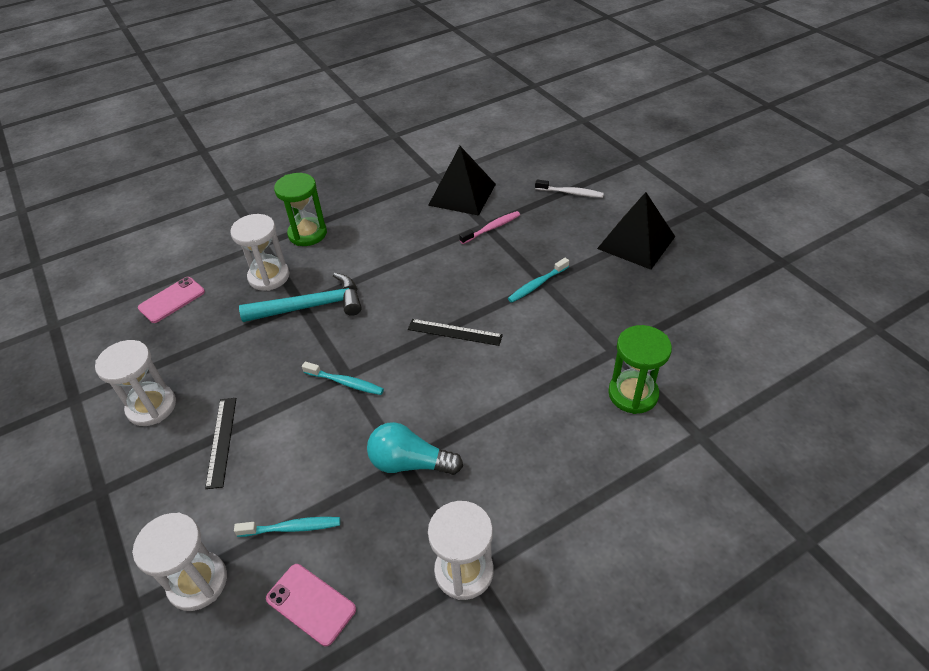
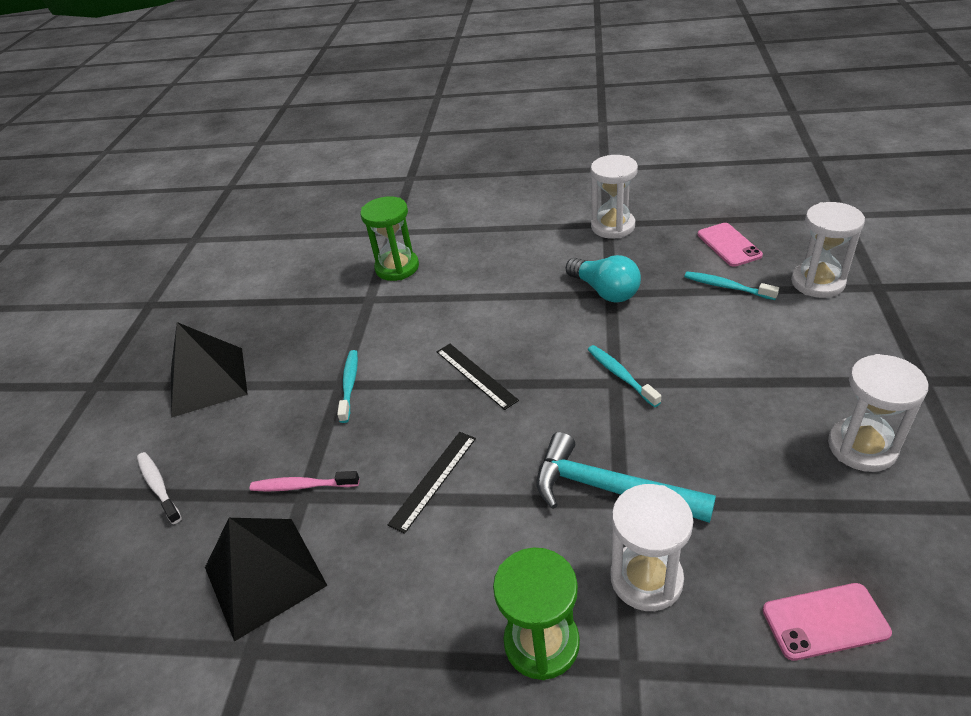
camera: 140 degrees left, 5 degrees down
black ruler [205,398,236,489] -> black ruler moved to [388,432,476,534]
turquoise toothbrush [508,258,569,303] -> turquoise toothbrush turned 90 degrees counterclockwise [337,350,358,423]

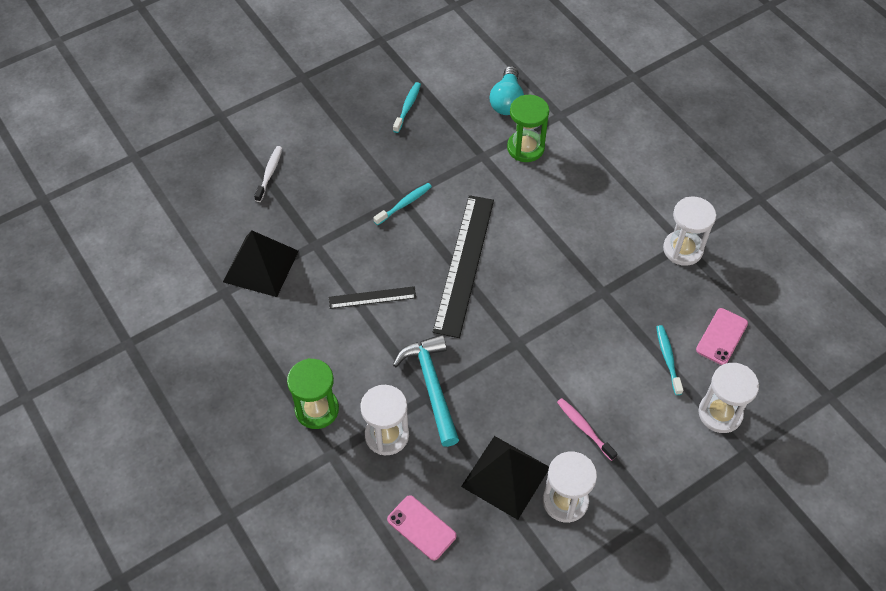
camera: 45 degrees right, 15 degrees up
black pyramid [171,322,248,418] -> black pyramid moved to [461,436,549,520]
pink toothbrush [250,471,359,492] -> pink toothbrush moved to [557,398,617,461]
black ruler [437,344,519,410] -> black ruler [433,195,494,338], size x1.99
turquoise light bulb [566,255,641,303] -> turquoise light bulb moved to [490,66,524,115]
turquoise toothbrush [588,345,661,407] -> turquoise toothbrush moved to [393,82,421,133]

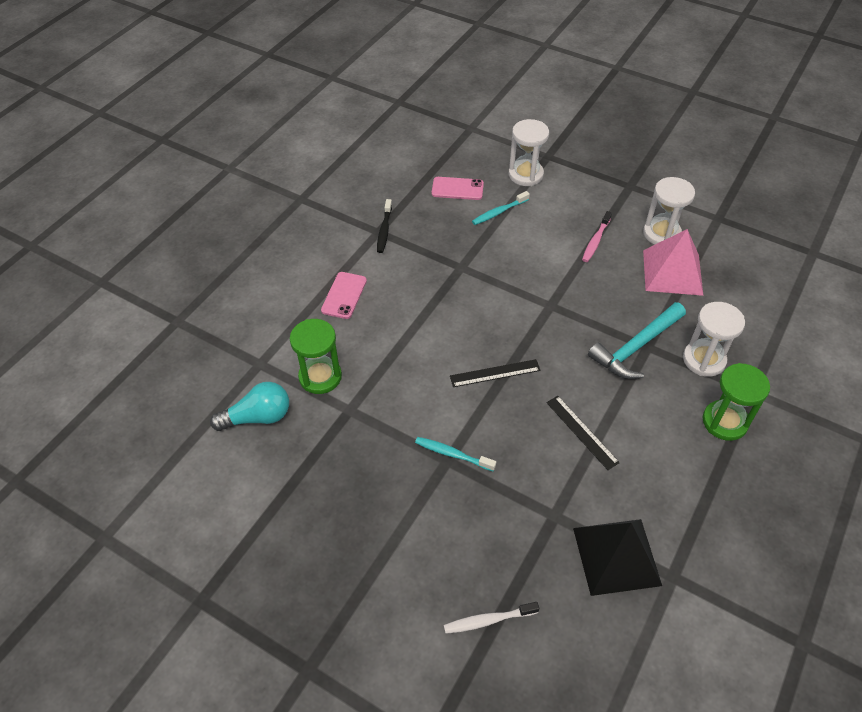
camera: 115 degrees left, 5 degrees down
pink phone [387,495,457,561] -> pink phone moved to [321,272,367,319]
turquoise toothbrush [393,82,421,133] -> none
black ruler [433,195,494,338] -> black ruler [450,359,540,387], size x0.50
black pyramid [461,436,549,520] -> pink pyramid [643,229,703,296]
white hourglass [663,197,716,266] -> black toothbrush [377,199,392,253]

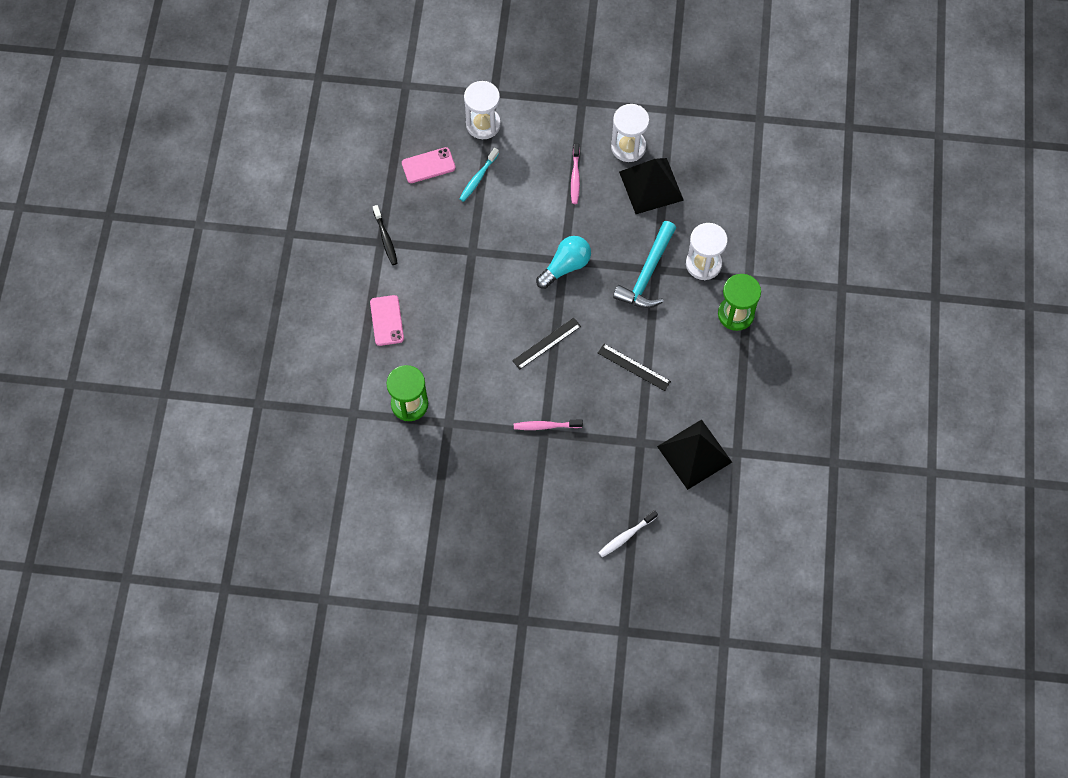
camera: 25 degrees left, 15 degrees up
turquoise light bulb [210,382,289,431] -> turquoise light bulb moved to [536,236,591,289]
turquoise toothbrush [415,437,496,471] -> pink toothbrush [514,419,583,430]
pink pyramid [643,229,703,296] -> black pyramid [619,158,684,214]

